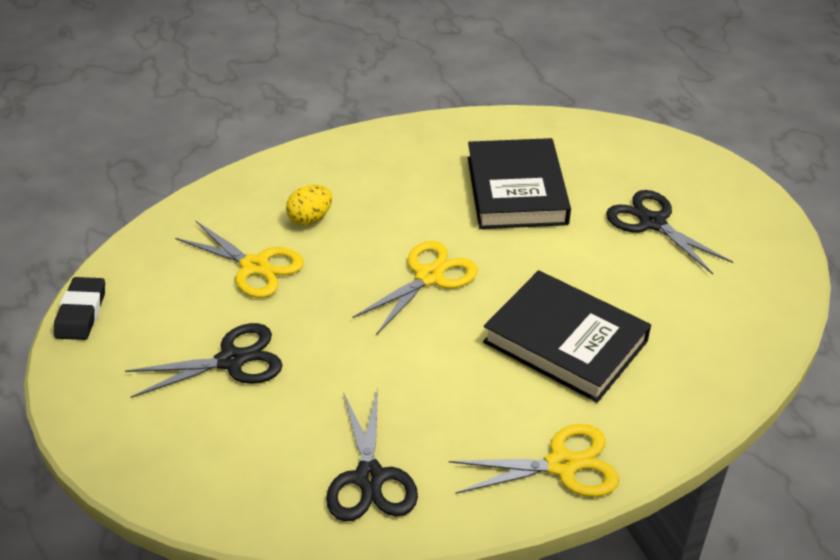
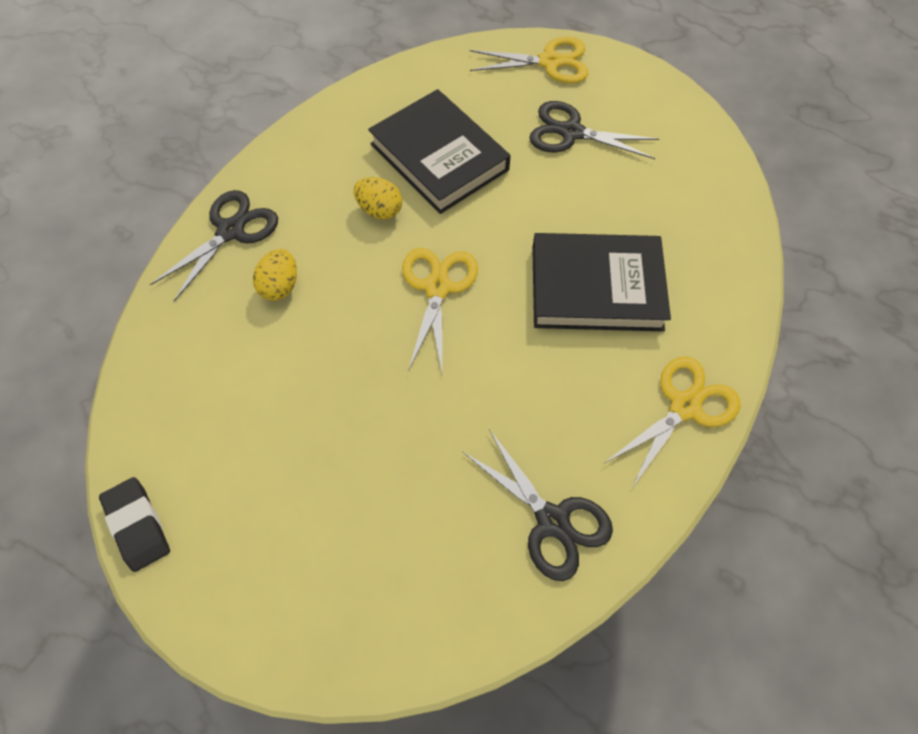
camera: 35 degrees left, 20 degrees up
black scissors [125,323,282,398] -> black scissors moved to [150,190,278,302]
yellow scissors [175,221,304,298] -> yellow scissors moved to [469,37,589,83]
none -> yellow egg [354,177,402,219]

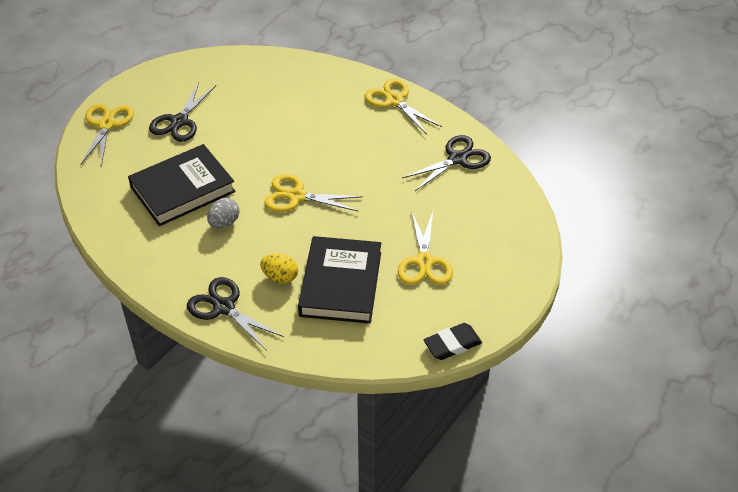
camera: 85 degrees left, 15 degrees down
yellow egg [354,177,402,219] -> grey egg [207,198,239,228]
black book [532,233,671,331] -> black book moved to [298,236,381,324]
none -> yellow scissors [398,210,453,285]

